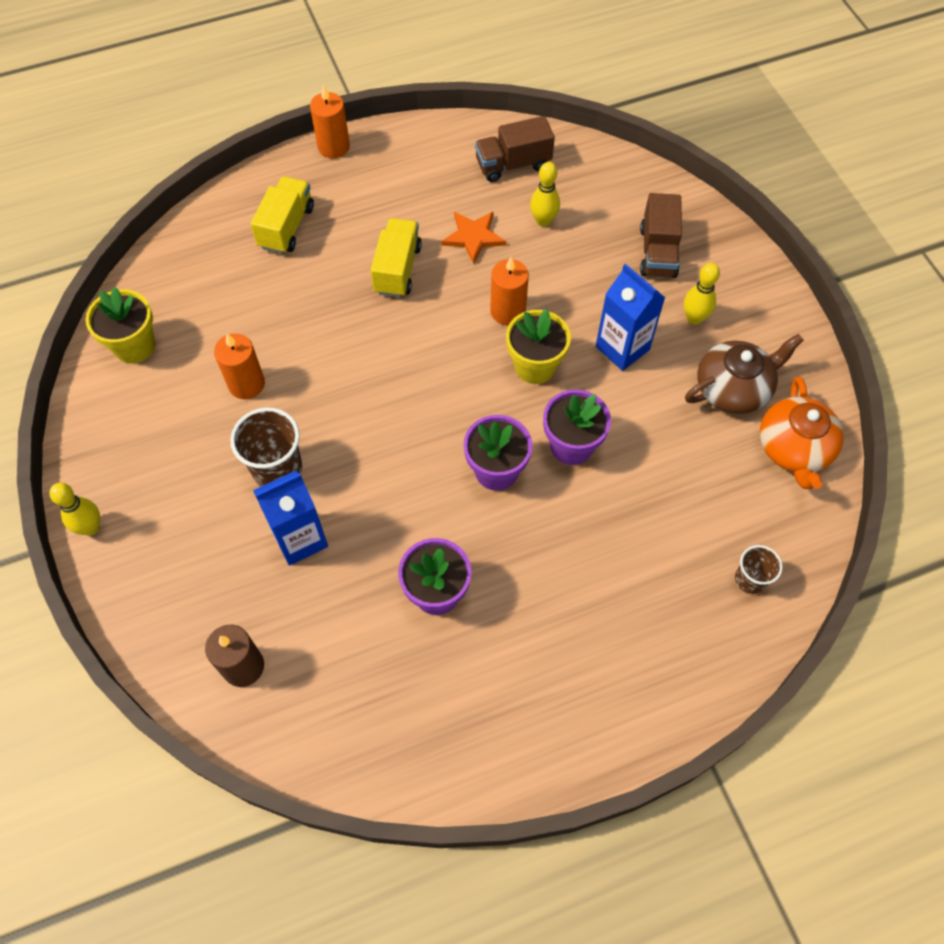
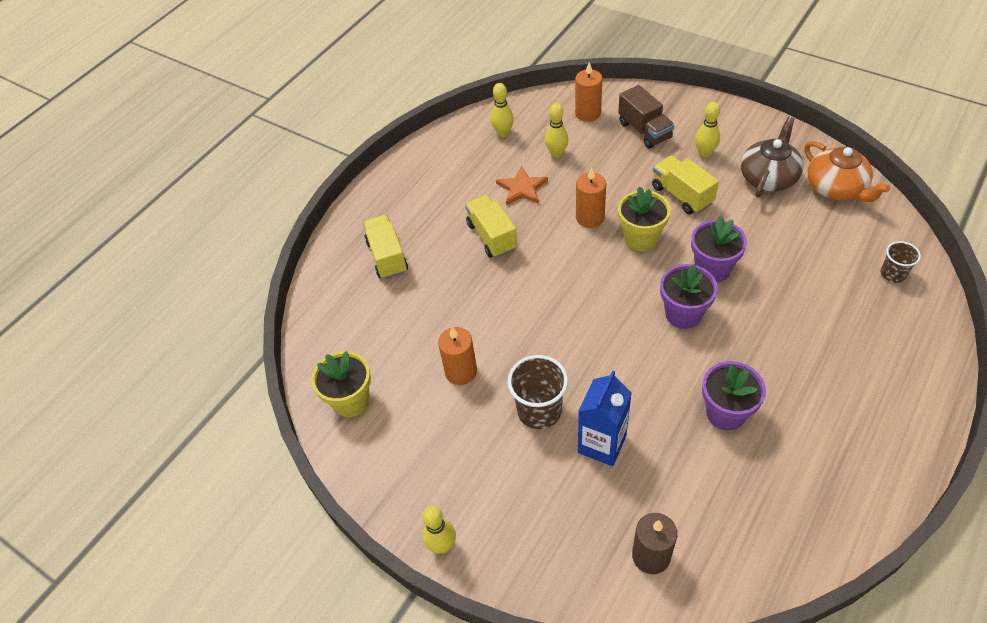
camera: 30 degrees left, 10 degrees down
orange candle [310,85,350,158] -> orange candle moved to [575,62,602,122]
brown truck [475,116,555,182] -> yellow bowling pin [491,83,514,137]
blue carton [596,264,665,371] -> yellow truck [652,156,719,214]

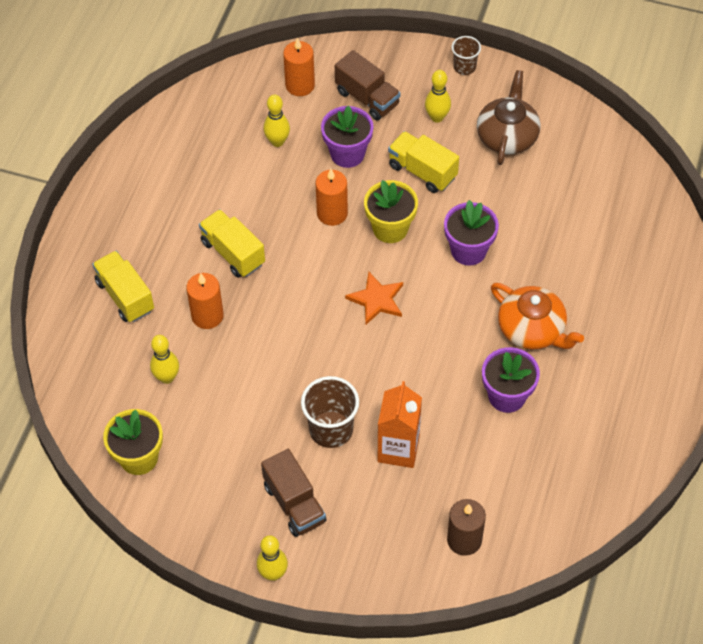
camera: 20 degrees left, 5 degrees up
orange candle [438,327,477,385] -> orange candle moved to [186,273,224,329]
yellow bowling pin [491,83,514,137] -> yellow bowling pin moved to [150,335,179,384]
orange star [496,166,548,206] -> orange star moved to [345,272,403,325]
blue carton [578,370,632,466] -> orange carton [378,381,422,468]
purple flower pot [660,264,718,329] -> purple flower pot moved to [321,106,374,168]
orange teapot [804,141,890,202] -> orange teapot moved to [491,283,584,350]
brown cup [881,241,921,283] -> brown cup moved to [452,36,481,75]
none -> brown truck [261,449,327,537]

